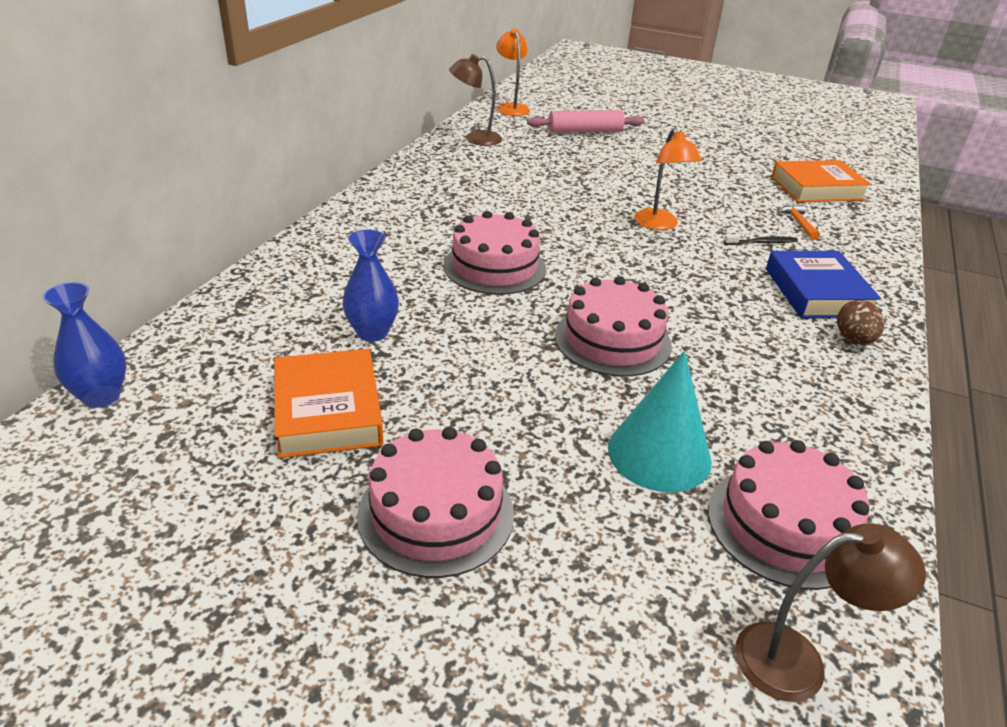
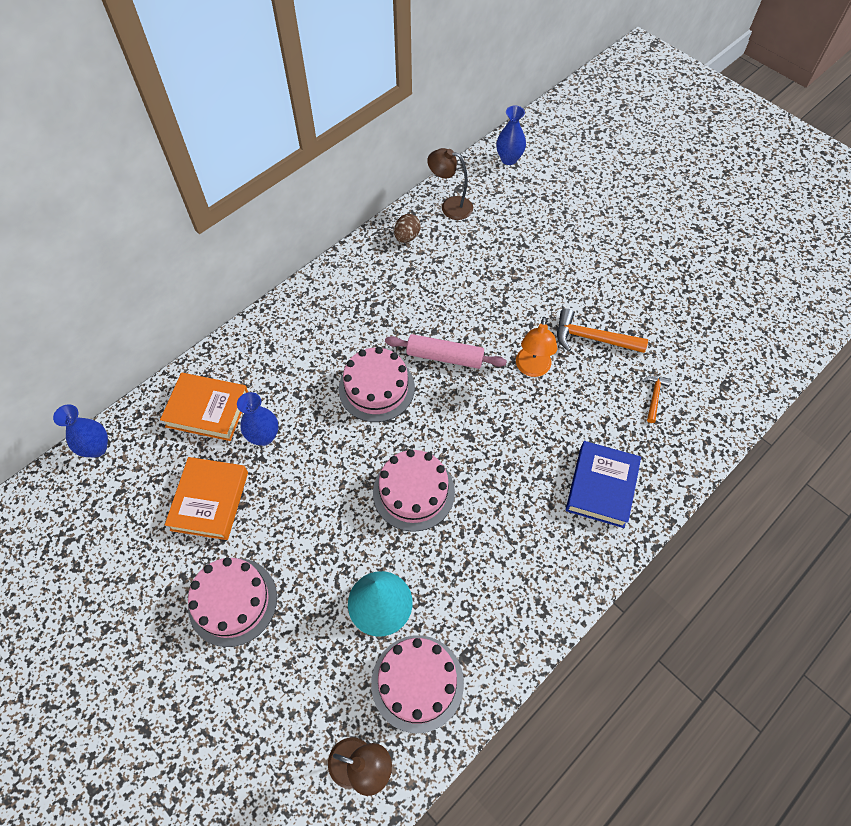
camera: 25 degrees right, 25 degrees up
orange lamp [496,28,530,116] -> blue vase [496,105,526,165]
pink rolling pin [527,110,644,133] -> pink rolling pin moved to [385,334,507,369]
black toothbrush [724,234,798,245] -> none
orange book [771,160,871,202] -> orange book moved to [160,373,248,441]
brown egg [837,300,884,345] -> brown egg moved to [394,214,421,243]
none -> orange hammer [557,308,648,353]

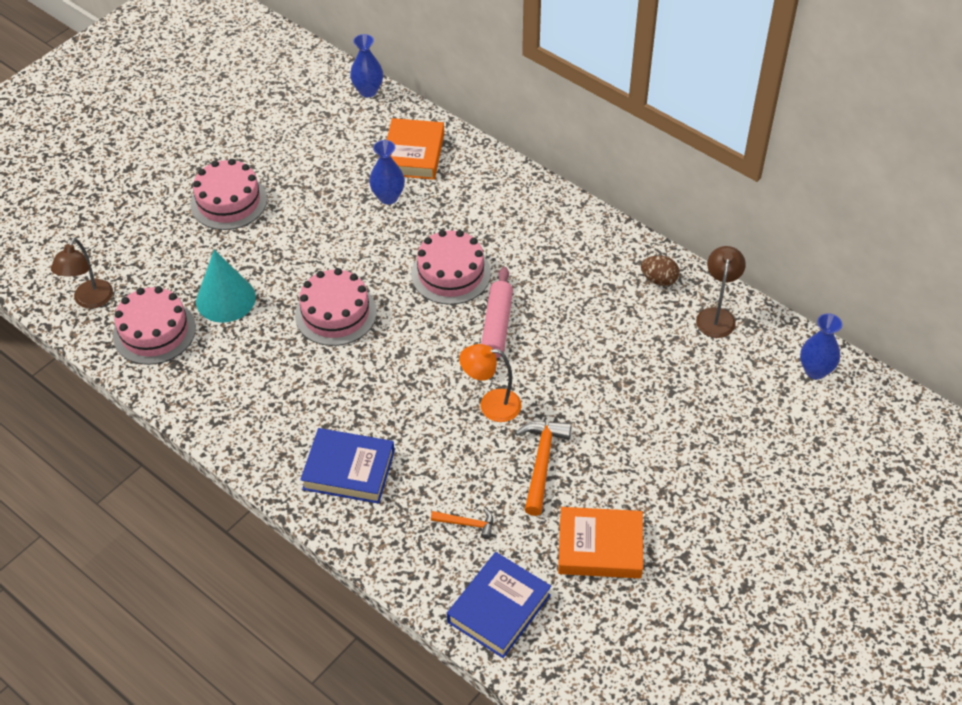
camera: 85 degrees right, 10 degrees down
orange book [165,457,248,540] -> orange book moved to [558,507,643,579]
none -> blue book [447,552,551,658]

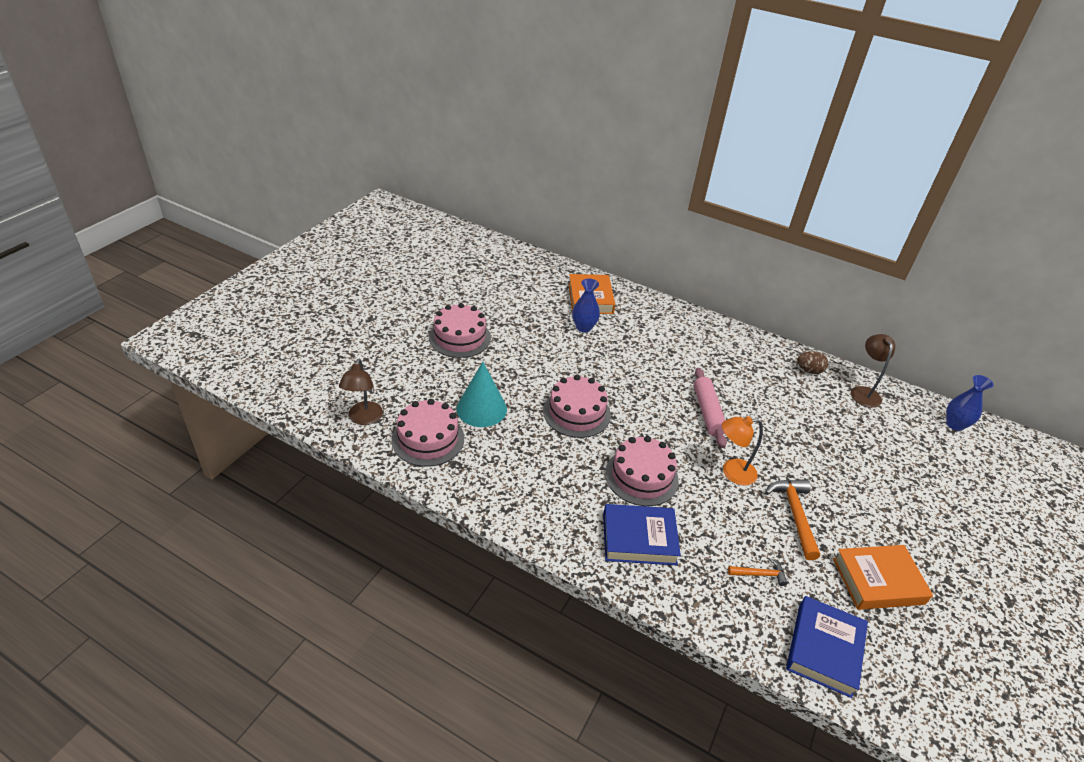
camera: 15 degrees left, 10 degrees down
blue vase [350,34,383,97] -> none
pink cake [411,230,491,305] -> pink cake moved to [605,436,679,506]

